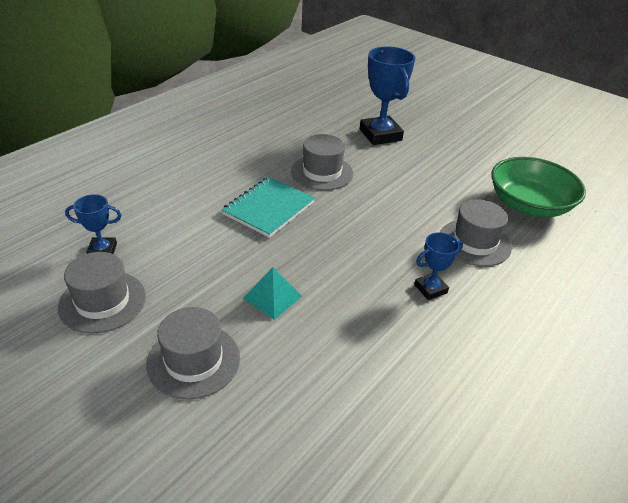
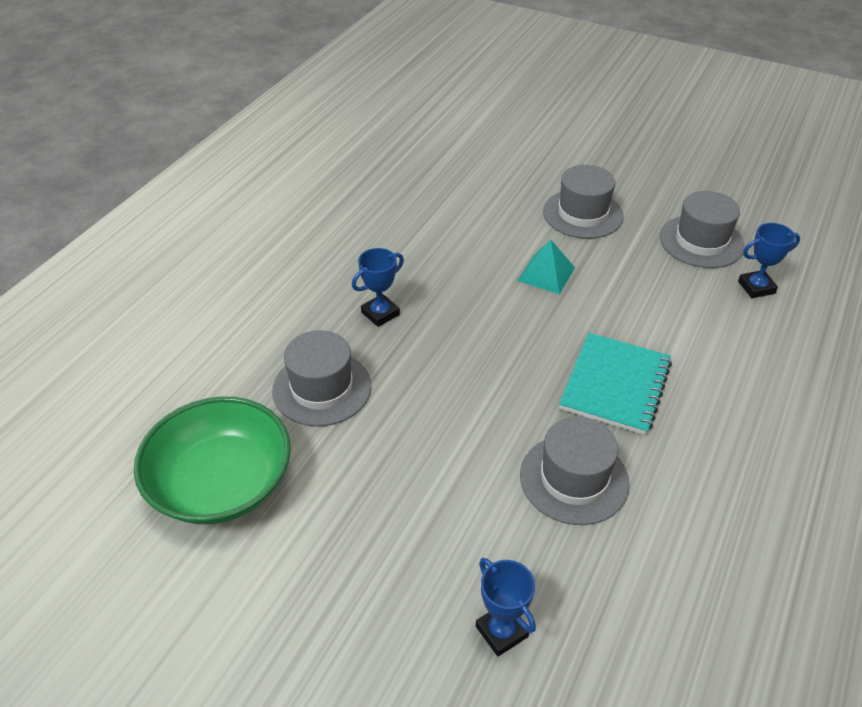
camera: 170 degrees right, 5 degrees up
blue trophy [360,46,415,145] -> blue trophy [476,558,536,656], size x0.53

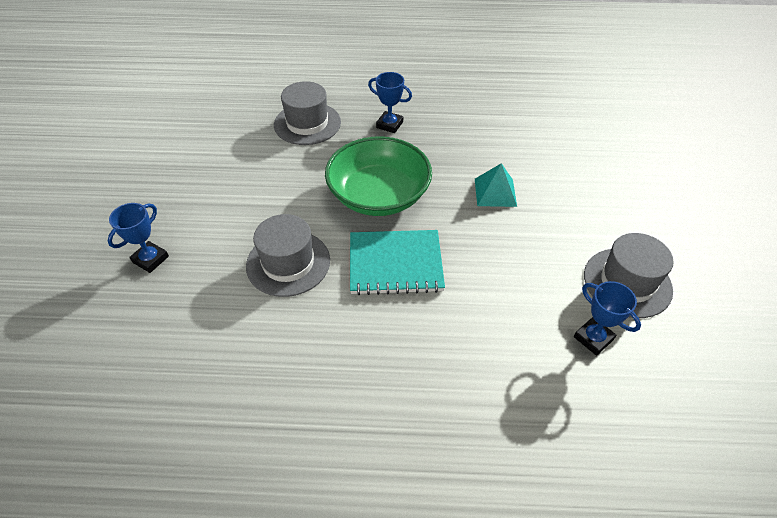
camera: 65 degrees right, 5 degrees up
green bowl [134,397,291,524] -> green bowl moved to [325,136,432,216]
grey hat [543,165,624,239] -> none

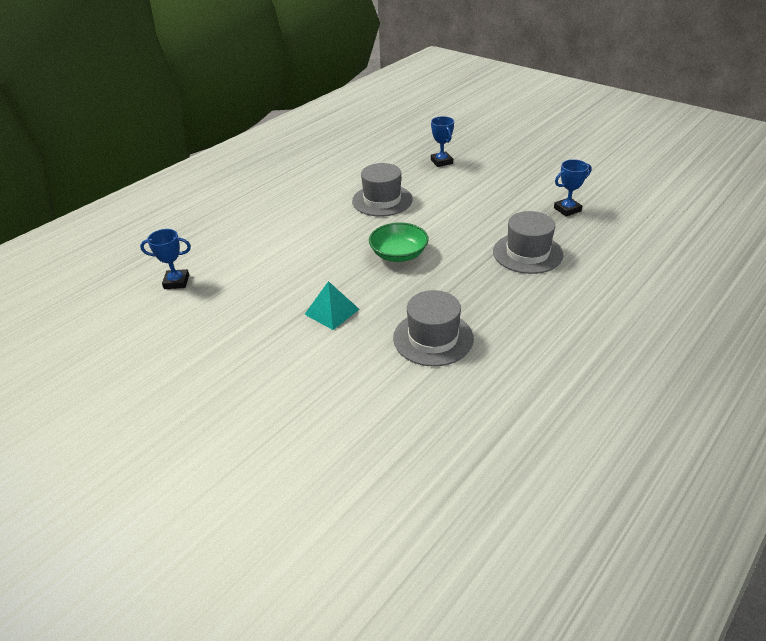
camera: 130 degrees right, 10 degrees down
green bowl [325,136,432,216] -> green bowl [369,223,428,262], size x0.63
turquoise notebook [350,230,445,295] -> none
blue trophy [368,72,412,133] -> blue trophy moved to [554,159,591,217]
grey hat [584,233,674,318] -> grey hat moved to [393,290,474,366]

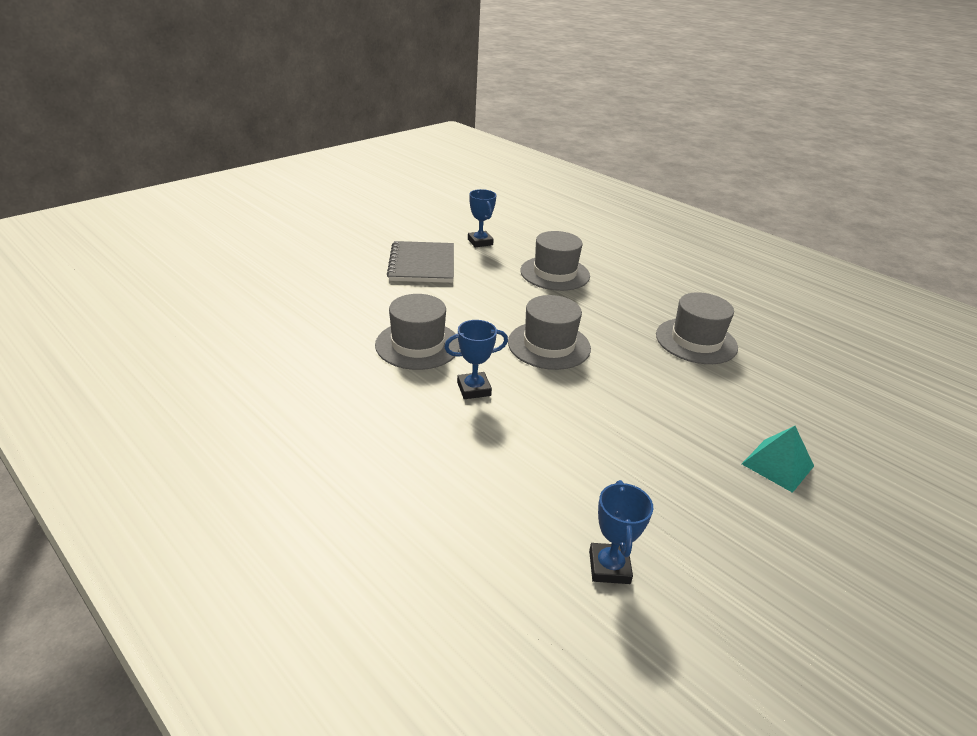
camera: 90 degrees left, 5 degrees down
turquoise pyramid [304,281,359,330] -> turquoise pyramid moved to [742,426,814,493]
green bowl [369,223,428,262] -> grey hat [508,295,591,370]
blue trophy [431,116,454,167] -> blue trophy moved to [444,320,508,399]
none -> grey notebook [387,241,454,283]

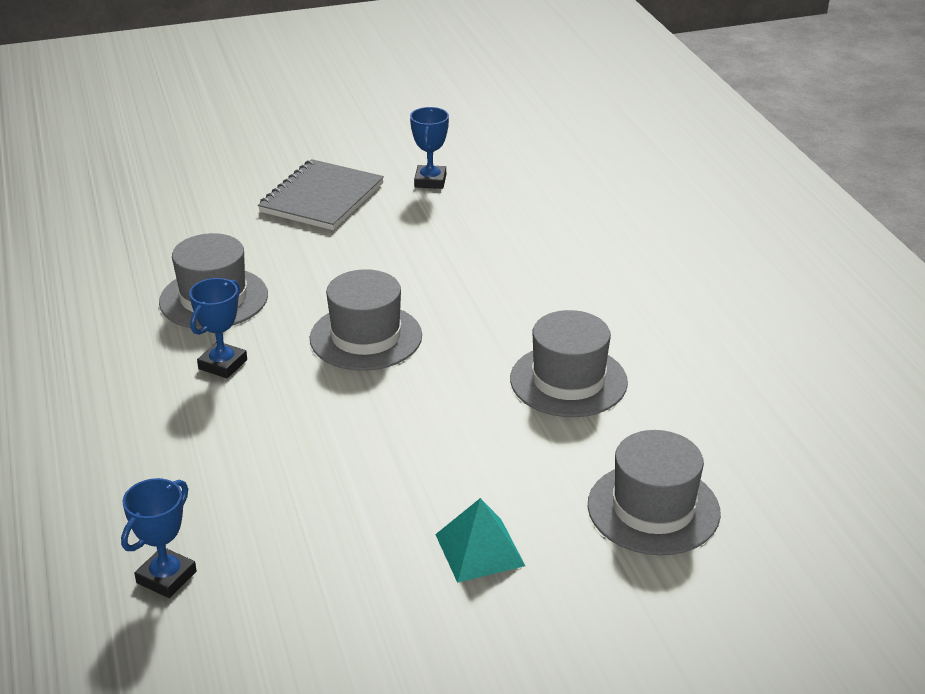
camera: 30 degrees right, 0 degrees up
blue trophy [444,320,508,399] -> blue trophy turned 75 degrees counterclockwise [189,278,247,378]
grey hat [520,231,590,291] -> grey hat moved to [588,430,721,555]

